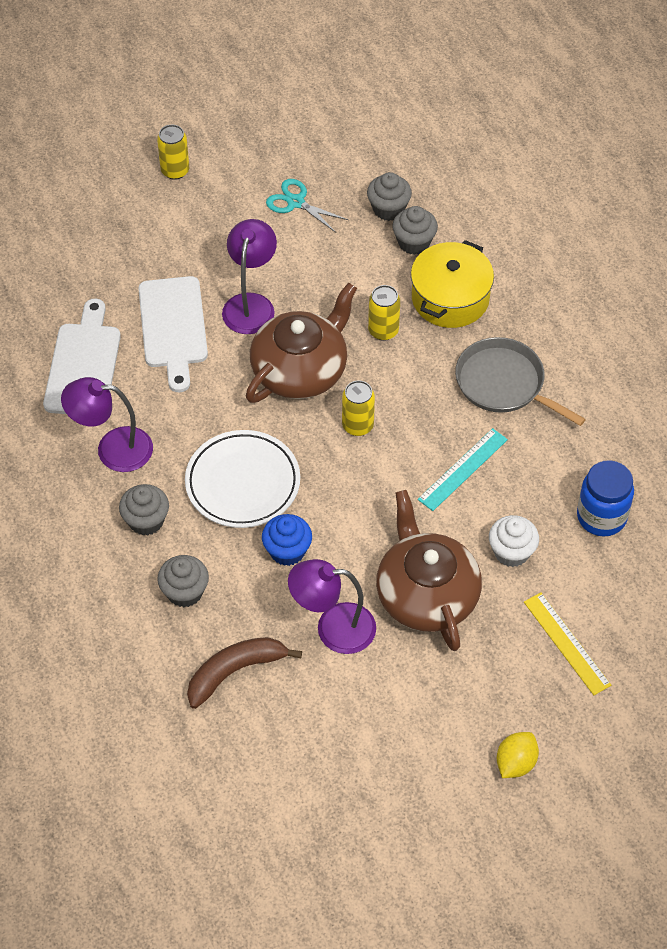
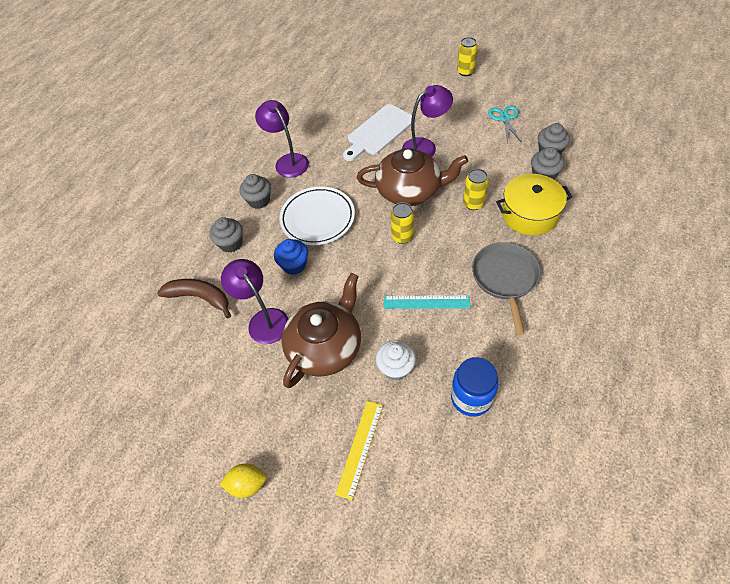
camera: 55 degrees right, 0 degrees up
white cutting board [43,299,121,414] -> none

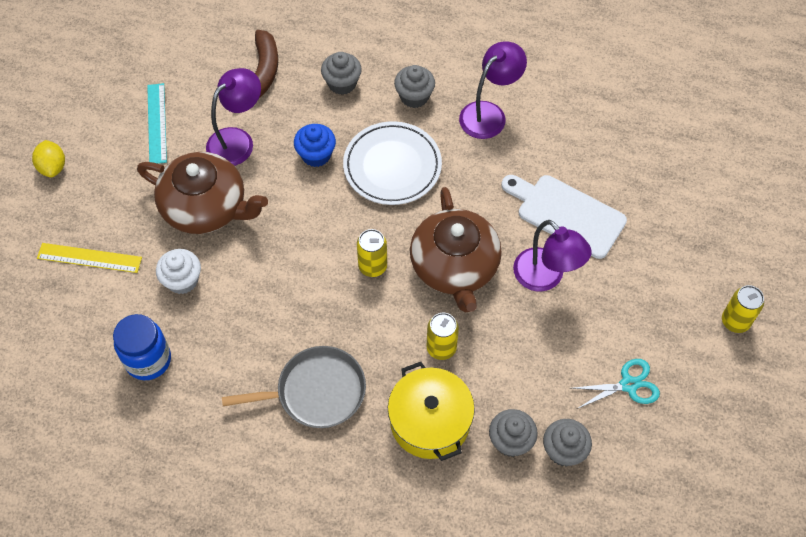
camera: 75 degrees right, 5 degrees up
turquoise ruler [384,295,470,309] -> turquoise ruler moved to [147,83,167,164]

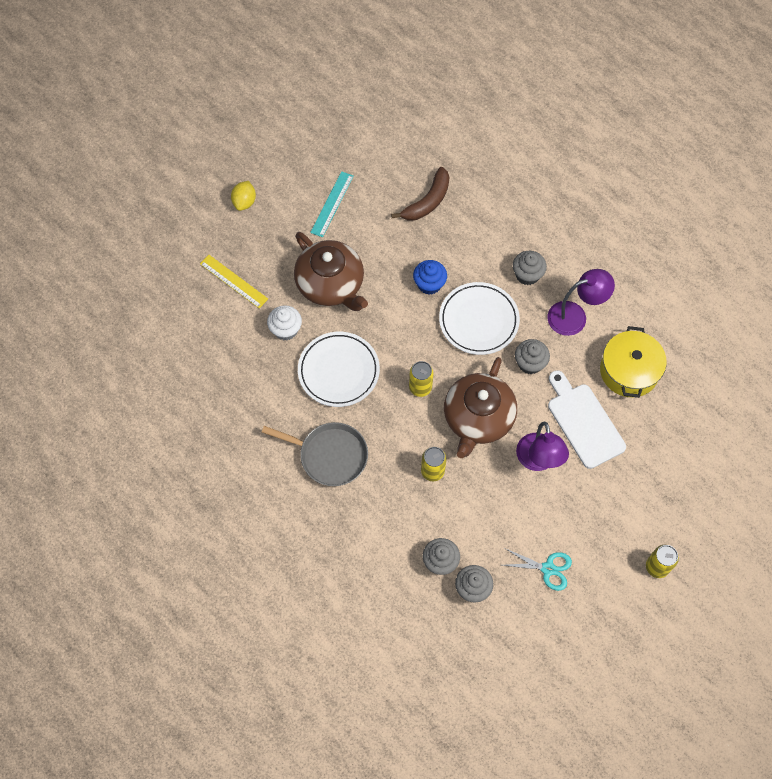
camera: 30 degrees right, 5 degrees up
blue jar [113,314,171,380] -> none
purple lamp [206,68,261,166] -> none
grey cupcake [321,52,362,95] -> grey cupcake moved to [515,339,550,374]
yellow pot [388,362,475,461] -> yellow pot moved to [600,326,667,398]
none -> white plate [298,332,380,407]

